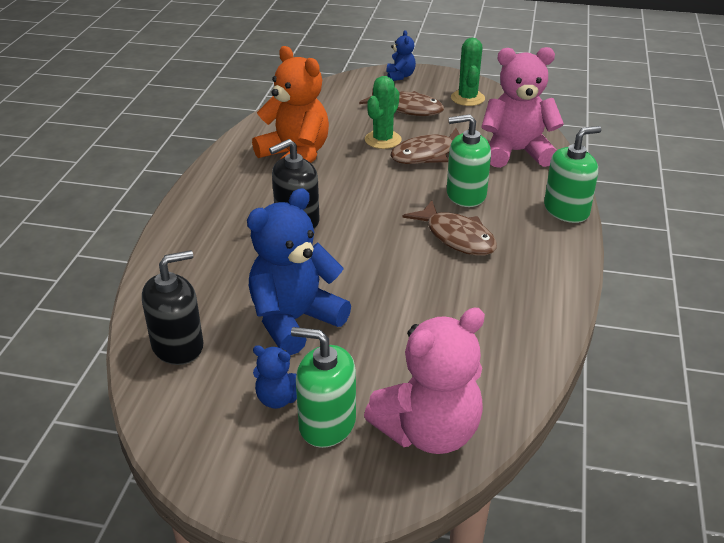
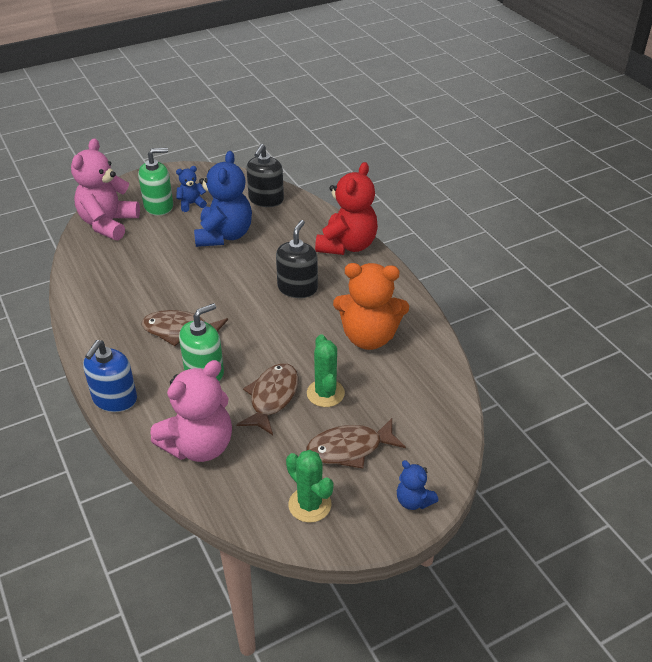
camera: 140 degrees right, 5 degrees up
green soap dispenser [544,126,602,223] -> blue soap dispenser [83,340,137,412]
none -> red teddy bear [315,162,378,255]

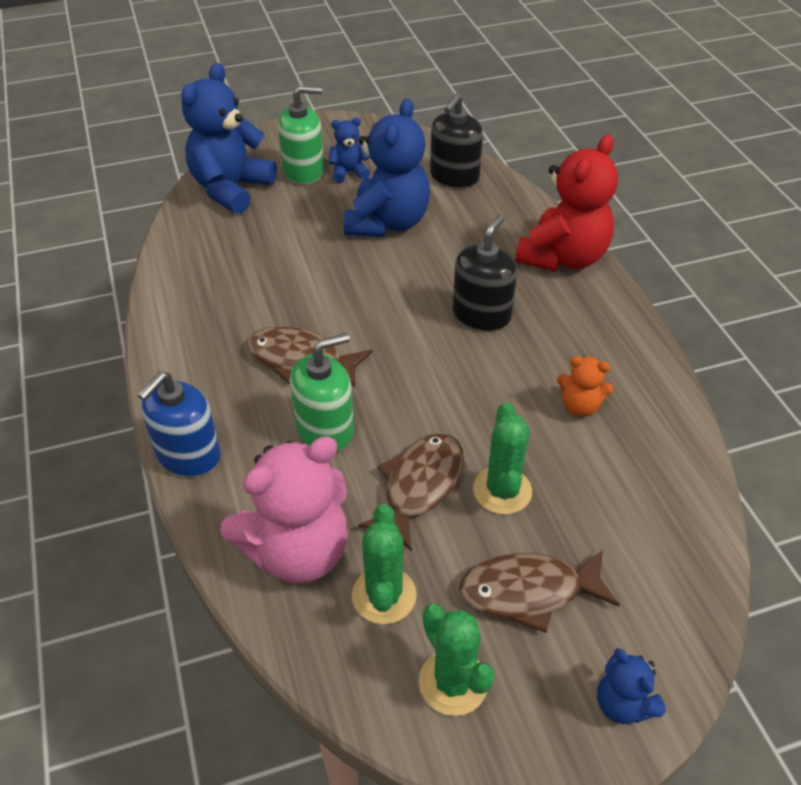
camera: 10 degrees right, 5 degrees up
pink teddy bear [71,138,140,240] -> blue teddy bear [181,63,277,214]
orange teddy bear [333,263,409,350] -> orange teddy bear [557,356,614,417], size x0.49
none -> green cactus [352,504,417,624]

